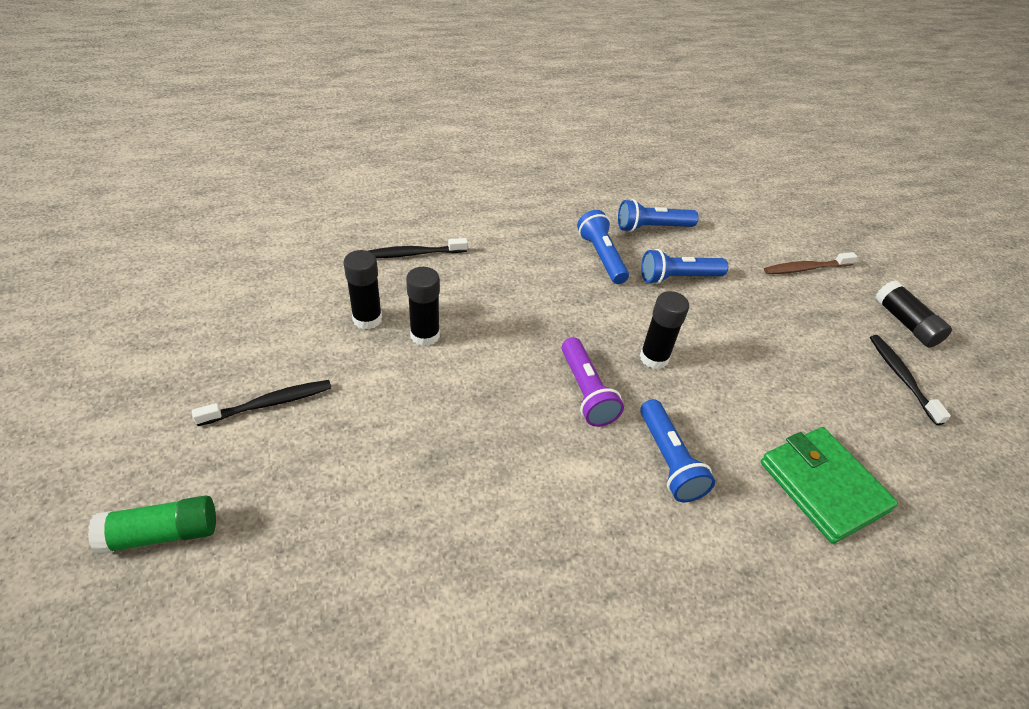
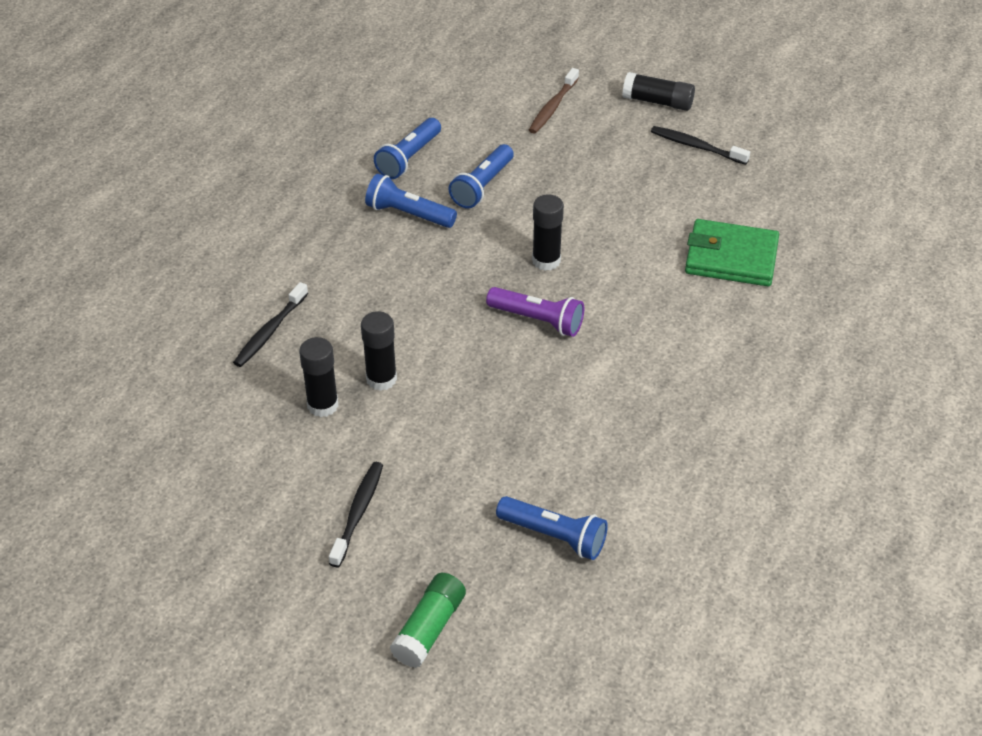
camera: 45 degrees left, 0 degrees up
blue flashlight [640,399,715,502] -> blue flashlight moved to [496,496,608,560]

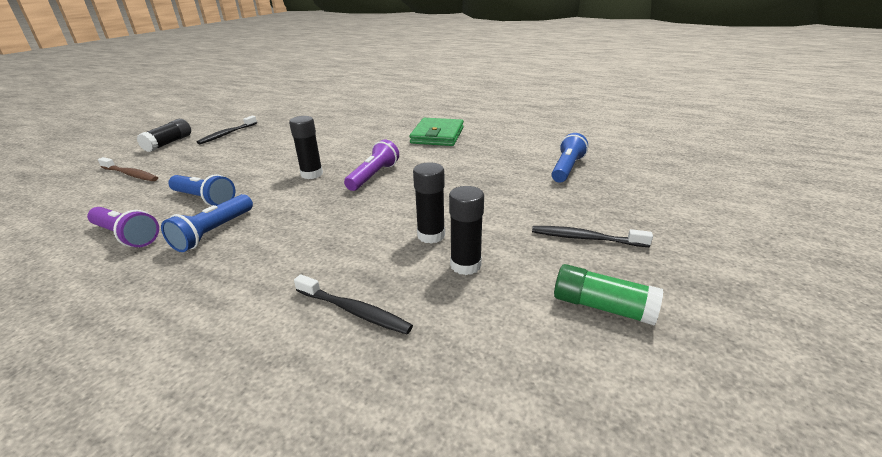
camera: 90 degrees left, 15 degrees down
blue flashlight [374,118,441,179] -> purple flashlight [87,207,159,247]
green glue stick [390,573,466,668] -> green glue stick moved to [554,264,663,325]
green wallet [685,219,779,286] -> green wallet moved to [409,118,464,146]

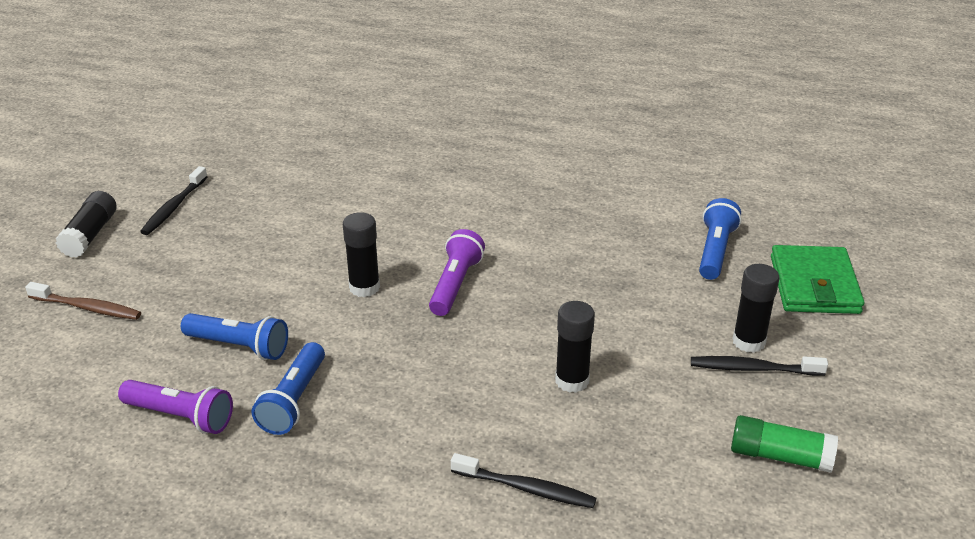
camera: 10 degrees left, 5 degrees up
green wallet [409,118,464,146] -> green wallet moved to [771,245,865,314]
black glue stick [449,186,484,275] -> black glue stick moved to [733,264,780,353]

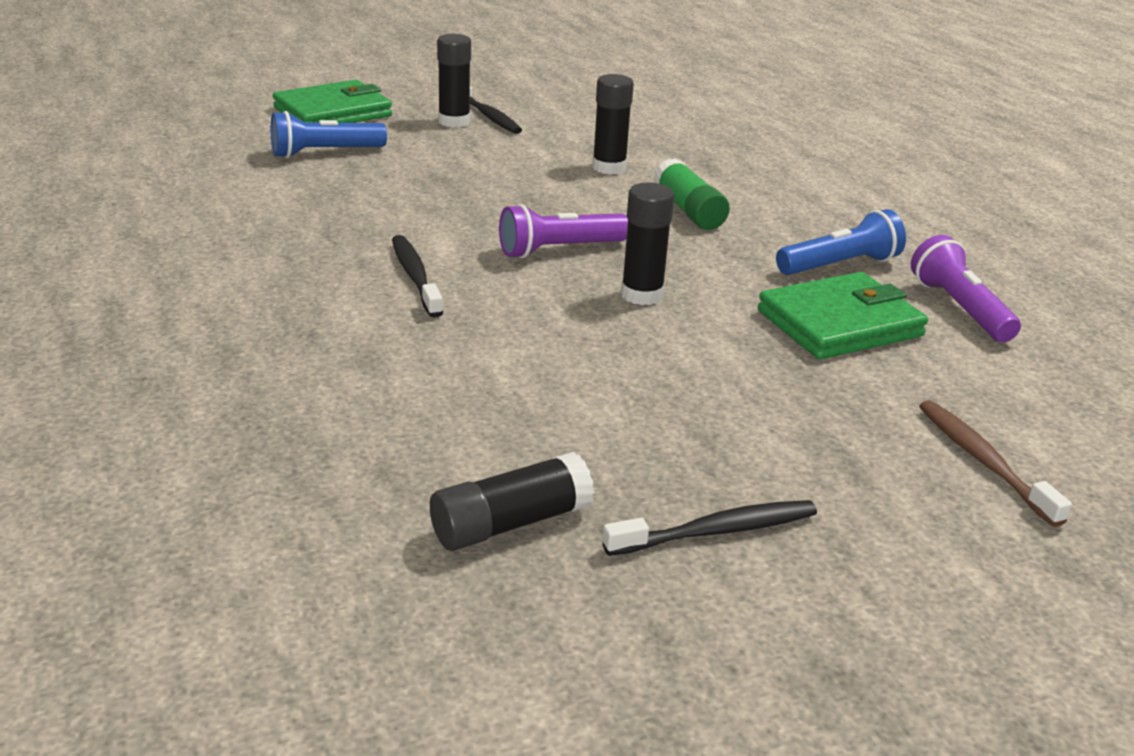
camera: 130 degrees left, 5 degrees down
black glue stick [56,191,117,258] -> black glue stick moved to [430,452,594,551]
blue flashlight [181,313,288,360] -> green wallet [758,272,928,359]
black toothbrush [451,453,596,508] -> black toothbrush moved to [392,235,443,318]
green glue stick [731,415,838,473] -> green glue stick moved to [653,158,730,230]

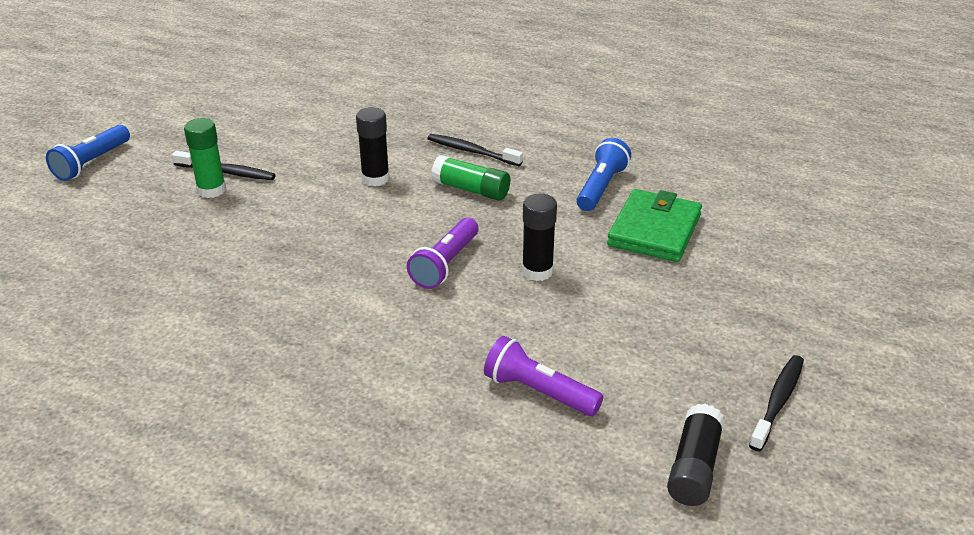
camera: 40 degrees left, 5 degrees up
blue flashlight [271,111,387,158] -> blue flashlight moved to [46,125,130,181]
green wallet [273,80,392,123] -> none
black toothbrush [392,235,443,318] -> black toothbrush moved to [427,134,523,166]
black glue stick [437,34,471,127] -> green glue stick [184,118,226,198]
purple flashlight [911,235,1021,342] -> purple flashlight moved to [484,336,603,416]
brown toothbrush [919,400,1072,527] -> none

